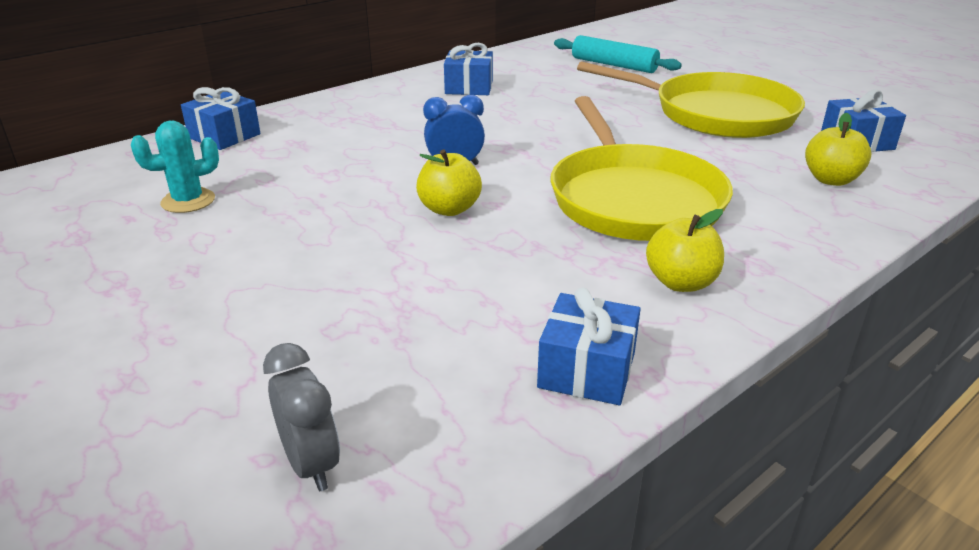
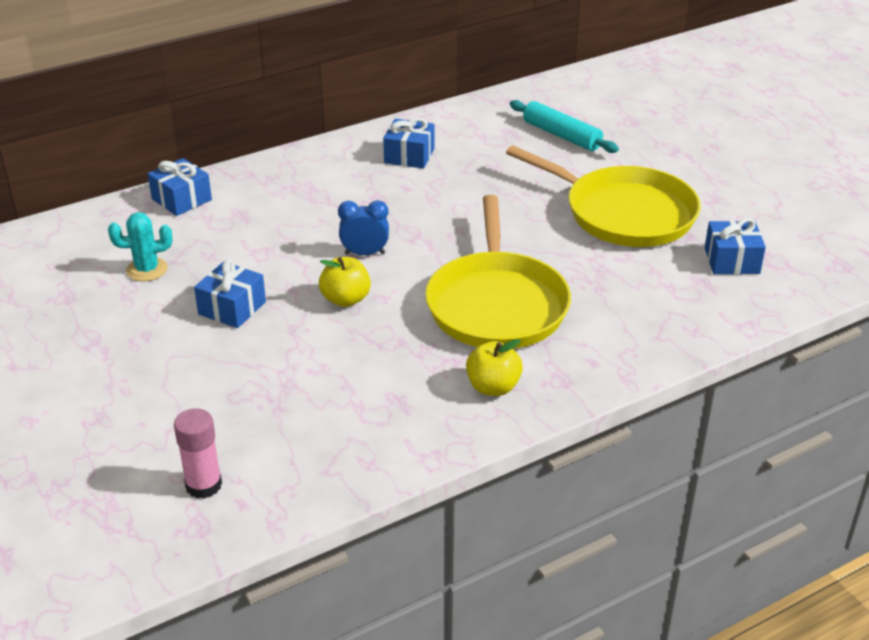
camera: 10 degrees right, 5 degrees up
grey clock [263,343,340,491] -> pink glue stick [174,408,222,499]
blue gift [537,288,641,405] -> blue gift moved to [194,260,266,328]
yellow apple [805,113,871,186] -> none

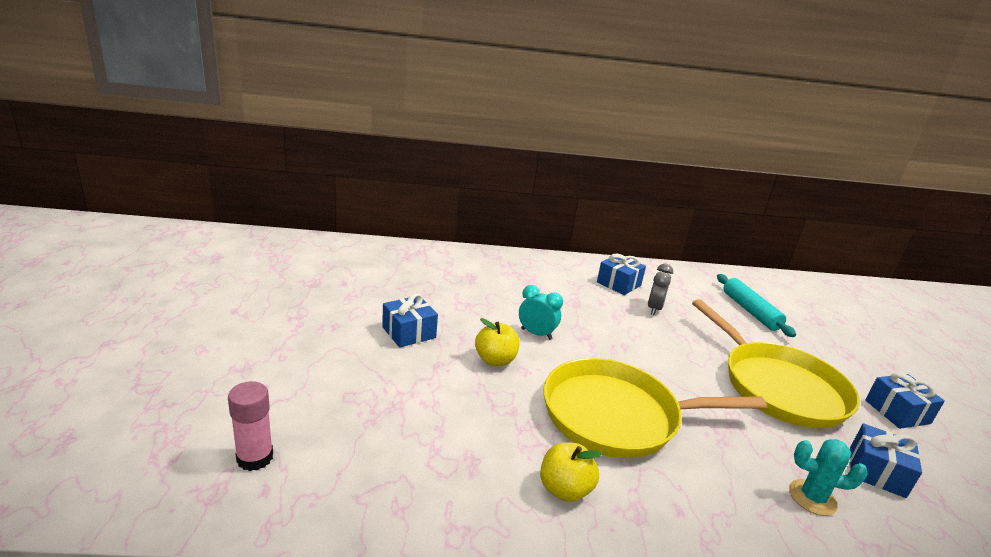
camera: 25 degrees right, 10 degrees down
turquoise cactus [108,212,173,281] -> turquoise cactus moved to [789,439,868,516]
blue gift [148,158,212,216] -> blue gift moved to [865,372,945,429]
blue clock [338,200,389,255] -> turquoise clock [519,285,563,340]
yellow pan [425,195,571,349] -> yellow pan turned 60 degrees clockwise [544,358,767,458]
none -> grey clock [648,263,673,315]

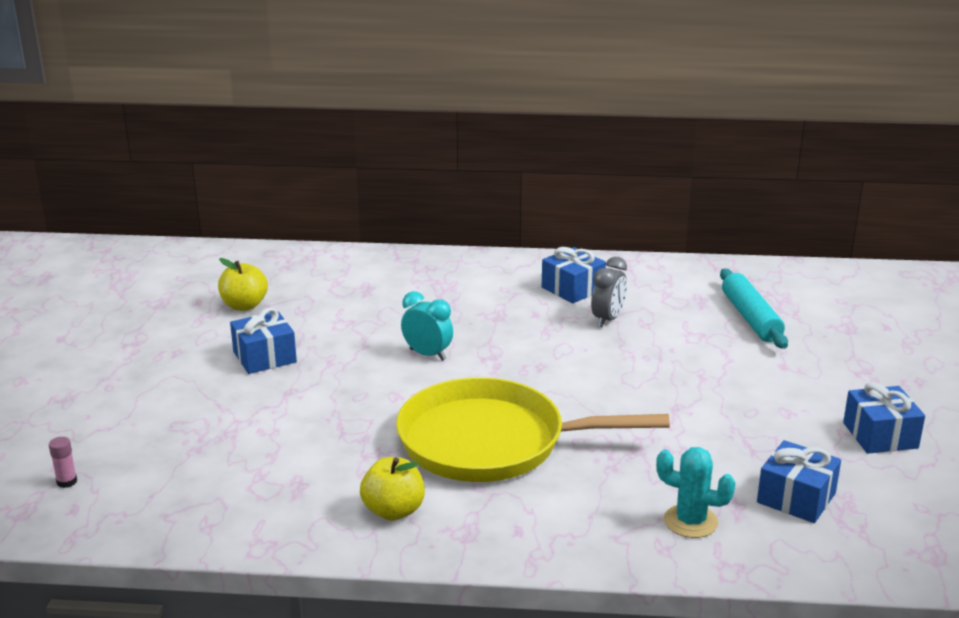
camera: 10 degrees right, 0 degrees up
pink glue stick [228,381,273,471] -> pink glue stick [49,437,77,488], size x0.54
yellow apple [475,318,520,366] -> yellow apple moved to [218,258,268,311]
yellow pan [692,299,860,429] -> none

